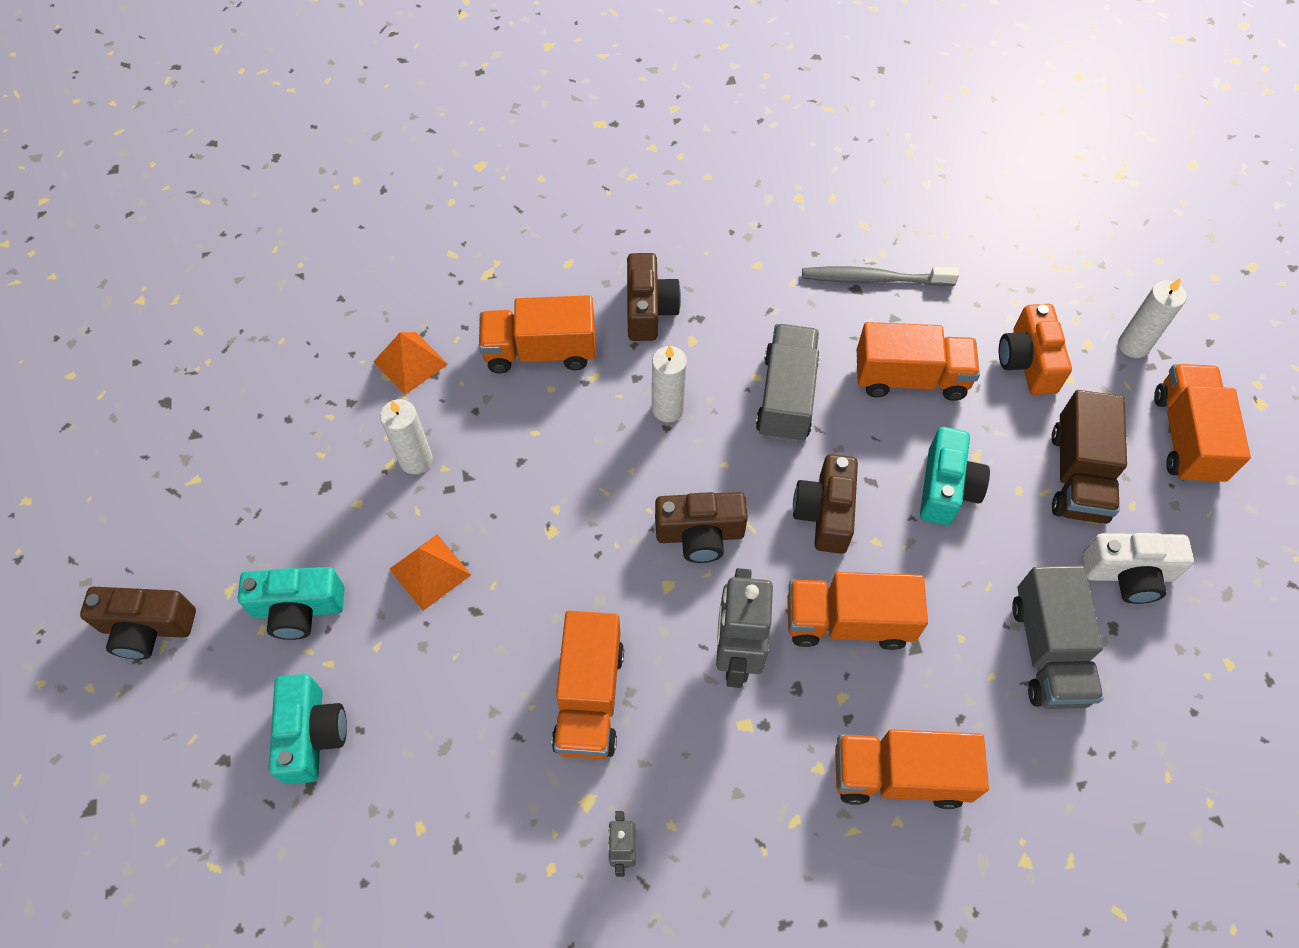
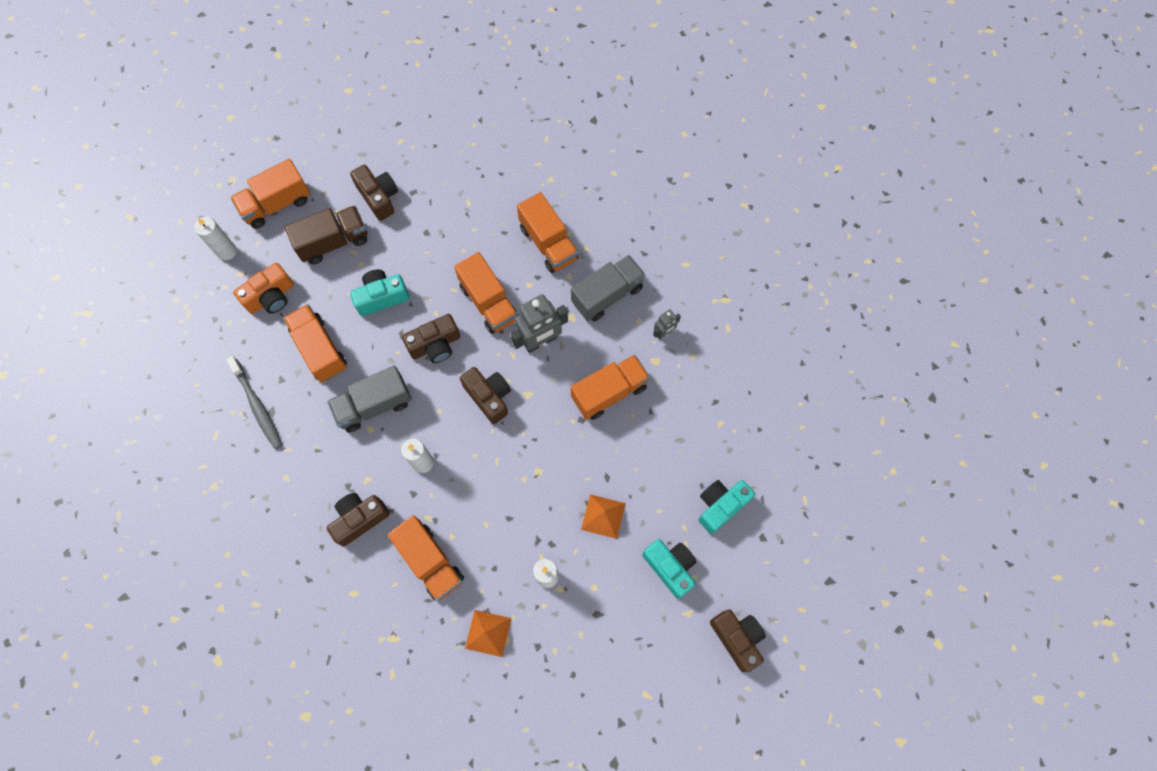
camera: 125 degrees left, 10 degrees up
grey truck [1012,566,1103,709] -> grey truck moved to [571,255,646,321]
white camera [1082,533,1194,604] -> brown camera [350,165,398,221]

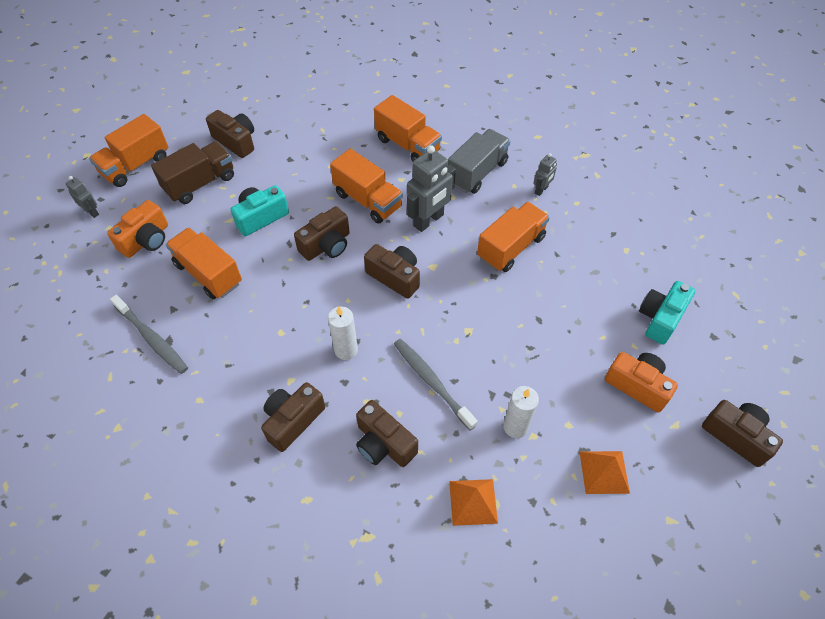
camera: 15 degrees left, 15 degrees down
white candle [194,217,237,260] -> grey robot [65,176,99,218]
grey truck [327,366,412,433] -> none
orange truck [388,515,464,601] -> brown camera [356,400,418,467]
orange pyramid [581,494,626,539] -> orange pyramid moved to [580,451,630,494]
turquoise camera [642,539,696,598] -> orange camera [605,352,678,412]
none -> grey toothbrush [394,339,478,431]

